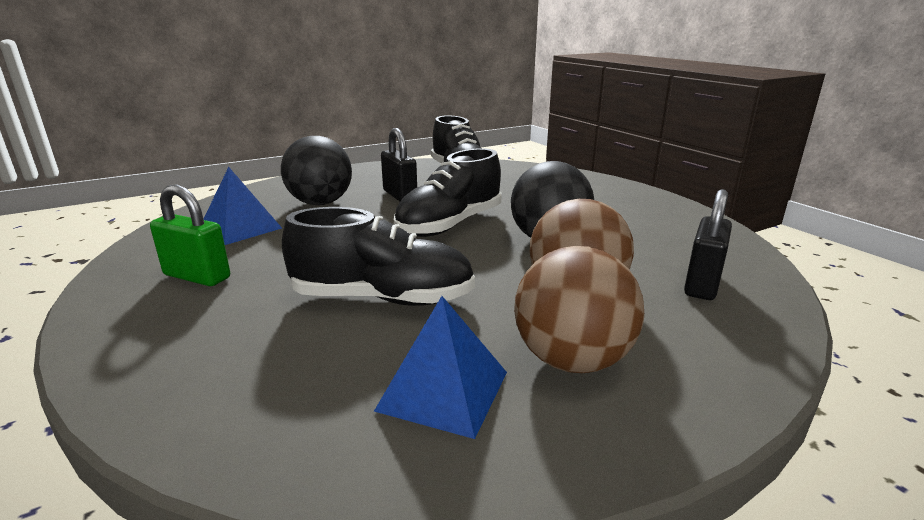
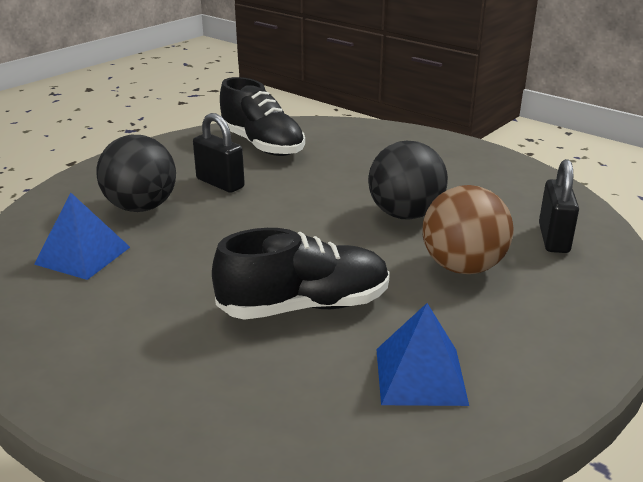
camera: 20 degrees left, 5 degrees up
green padlock [150,184,230,286] -> none
black shoe [394,148,502,237] -> none
brown ball [514,246,644,373] -> none

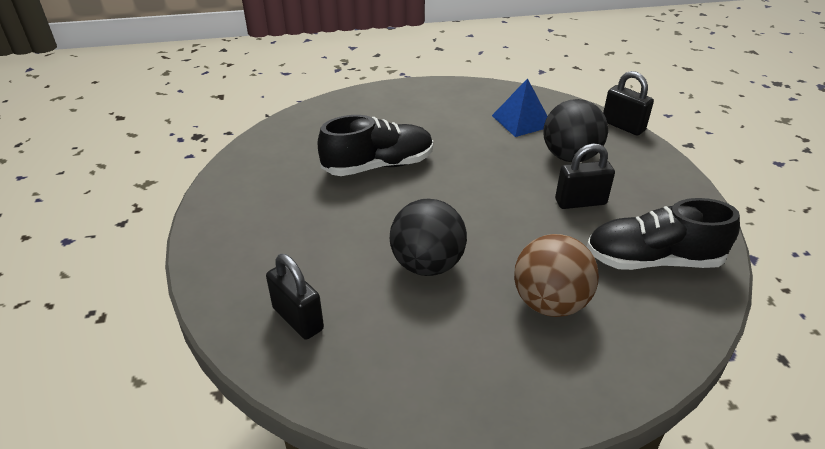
camera: 130 degrees right, 10 degrees up
black shoe [212,228,390,320] -> black shoe turned 135 degrees counterclockwise [318,115,433,176]
blue pyramid [376,303,469,406] -> none
brown ball [422,185,514,274] -> brown ball moved to [514,234,599,317]
none -> black padlock [603,71,654,136]

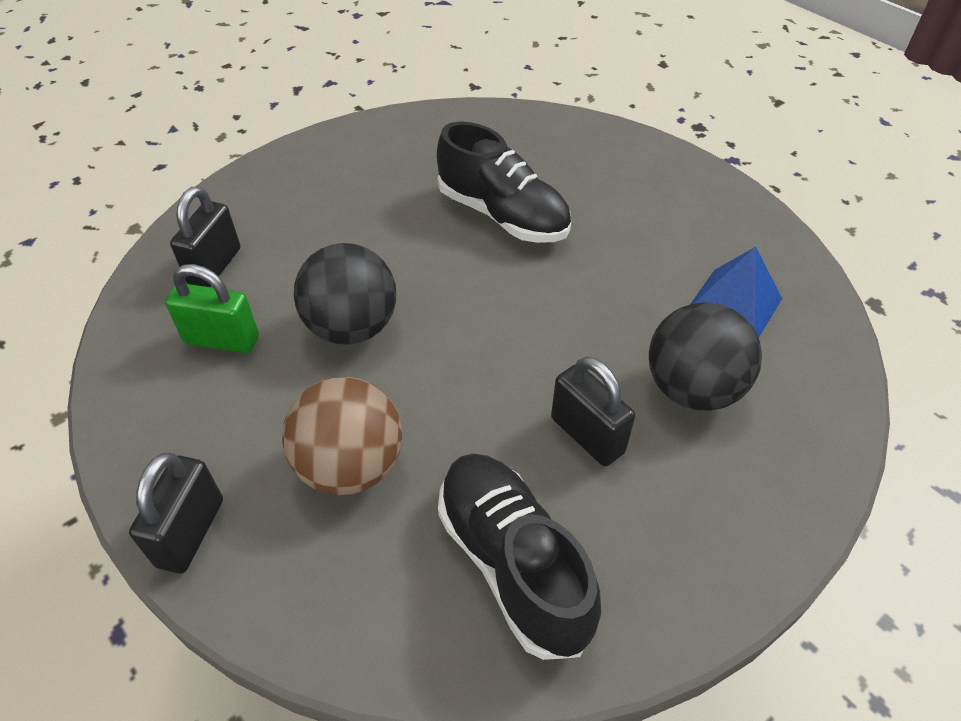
camera: 60 degrees right, 10 degrees up
black padlock [603,71,654,136] -> black padlock moved to [129,453,223,574]
none -> green padlock [165,264,259,353]

